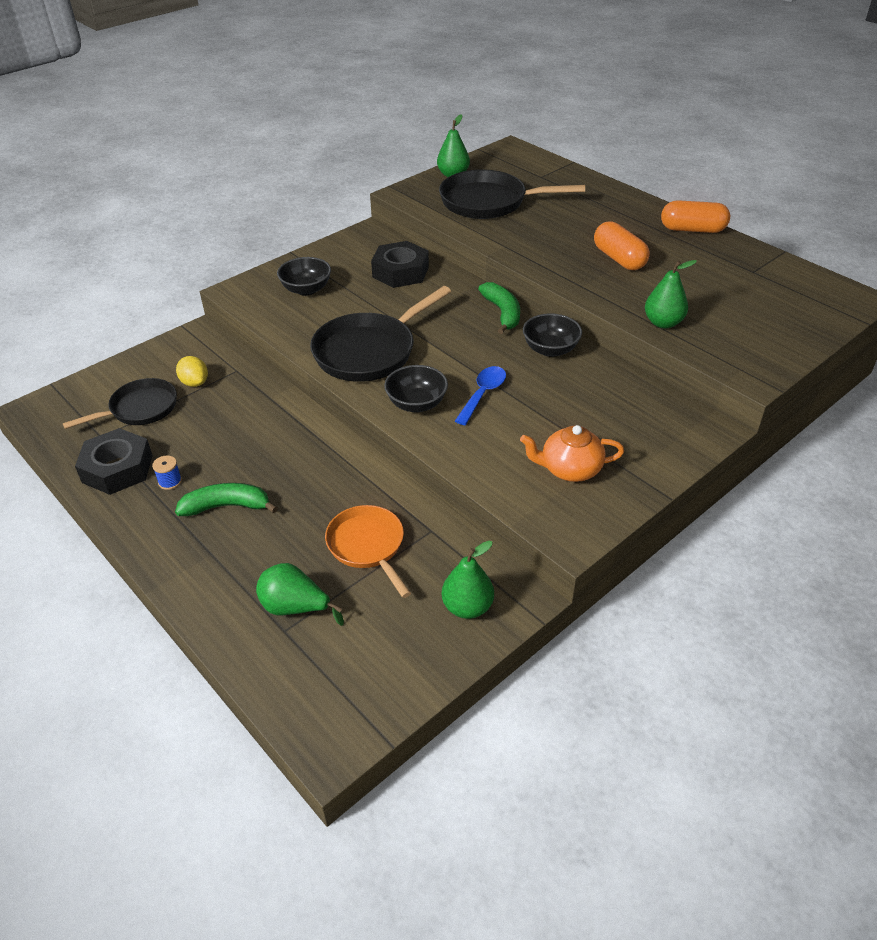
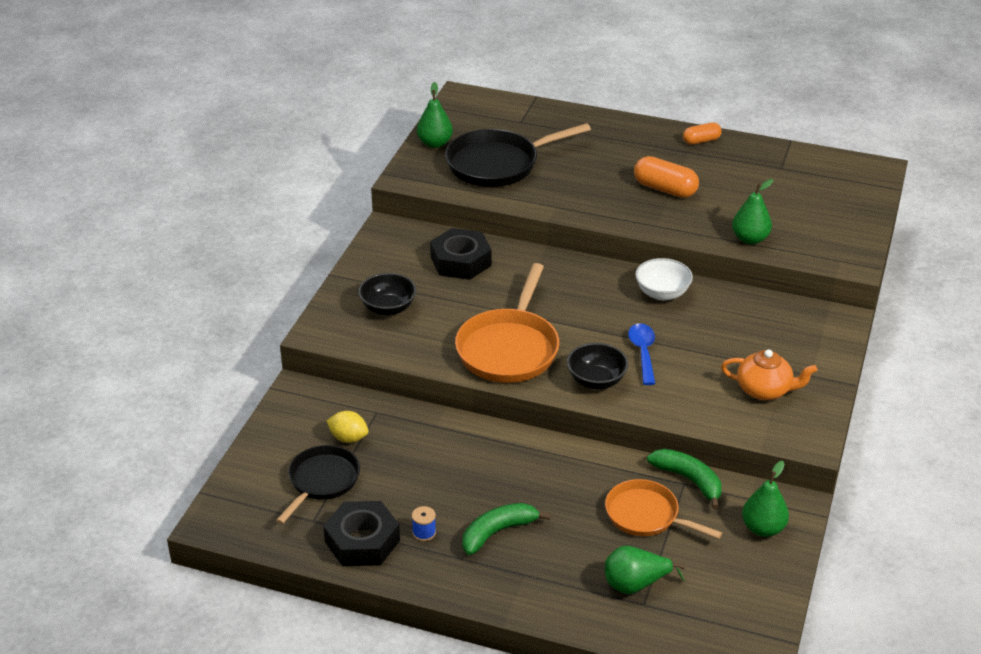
camera: 30 degrees left, 5 degrees down
black pan [310,286,451,382] -> orange pan [455,263,559,383]
green banana [478,282,520,334] -> green banana moved to [647,449,722,509]
orange teapot [520,425,624,482] -> orange teapot turned 135 degrees counterclockwise [721,349,817,400]
black bowl [523,313,582,357] -> white bowl [635,258,693,300]
orange capsule [661,200,730,233] -> orange capsule [683,122,722,145], size x0.62

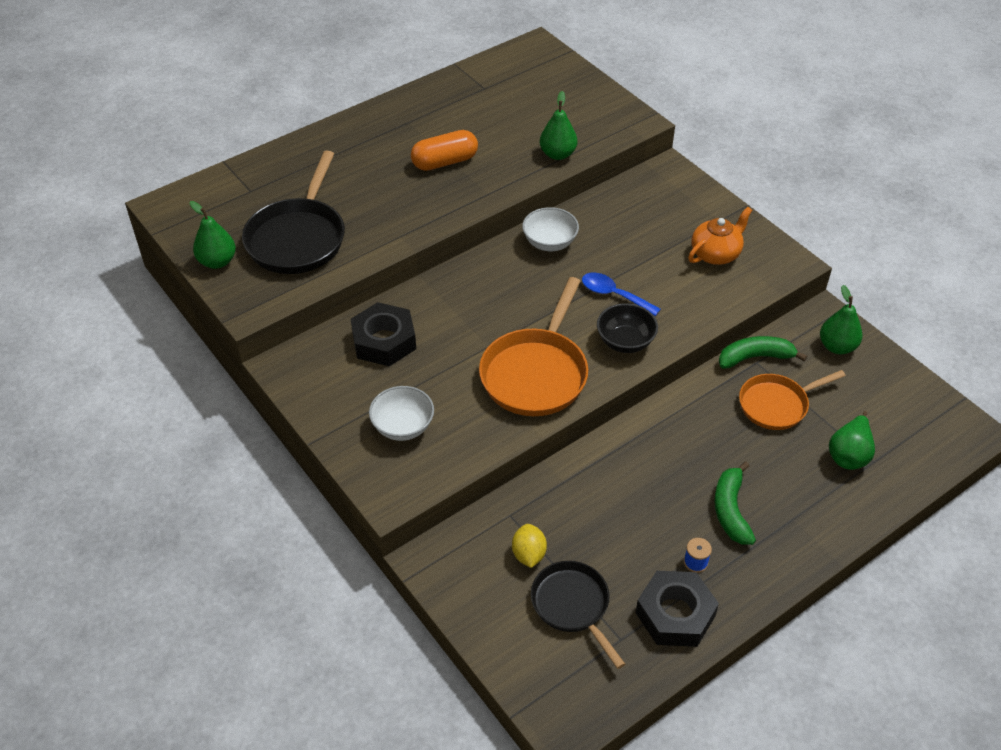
camera: 55 degrees left, 10 degrees up
yellow lemon [327,411,369,443] -> yellow lemon turned 60 degrees counterclockwise [512,524,547,568]
black bowl [358,273,416,316] -> white bowl [369,386,434,441]
orange pan [455,263,559,383] -> orange pan turned 60 degrees clockwise [479,277,588,416]
orange capsule [683,122,722,145] -> none

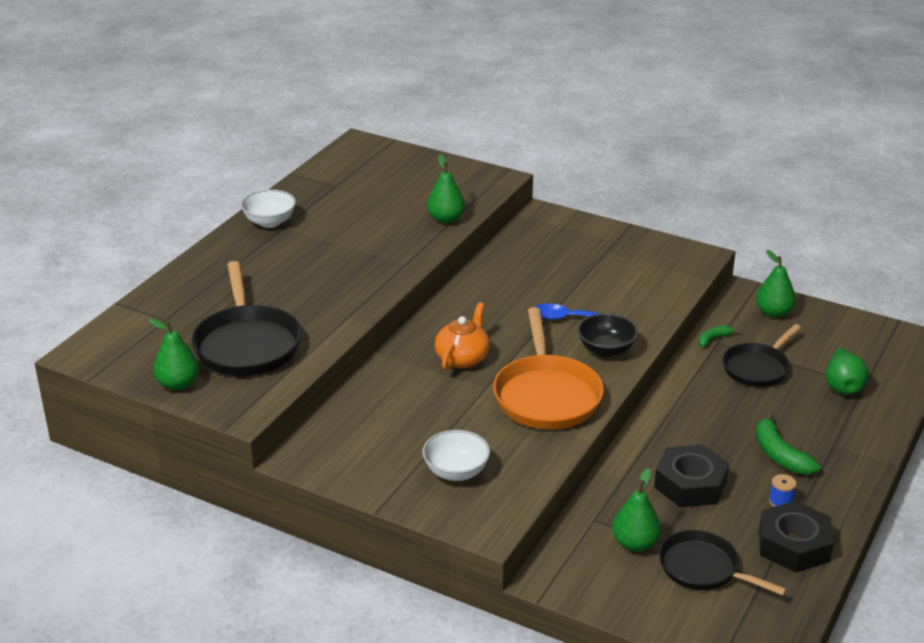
camera: 25 degrees left, 15 degrees down
black nut [351,302,416,367] -> black nut moved to [654,444,729,507]
orange capsule [411,130,478,171] -> none
yellow lemon [512,524,547,568] -> green pear [612,468,661,552]
white bowl [522,207,579,251] -> white bowl moved to [241,189,296,228]
orange teapot [688,207,752,265] -> orange teapot moved to [435,302,490,370]
green banana [719,336,807,369] -> green banana [698,326,739,347], size x0.57
orange pan [739,370,846,430] -> black pan [723,324,801,387]

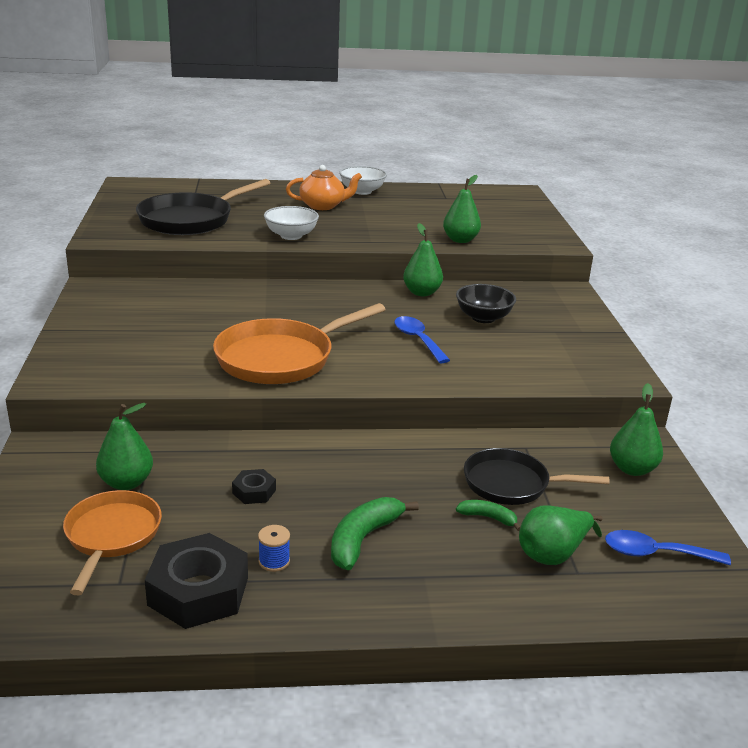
camera: 55 degrees right, 5 degrees down
green pear [149,319,199,391] -> green pear moved to [403,223,443,296]
white bowl [422,430,490,481] -> white bowl moved to [264,206,319,240]
orange teapot [435,302,490,370] -> orange teapot moved to [286,165,362,210]
black bowl [577,313,638,357] -> black bowl moved to [456,284,516,323]
black nut [654,444,729,507] -> black nut [232,469,276,504], size x0.49
black pan [659,530,787,596] -> orange pan [63,490,162,595]
green banana [698,326,739,347] -> green banana moved to [456,500,520,531]
none -> blue spoon [605,530,731,565]

